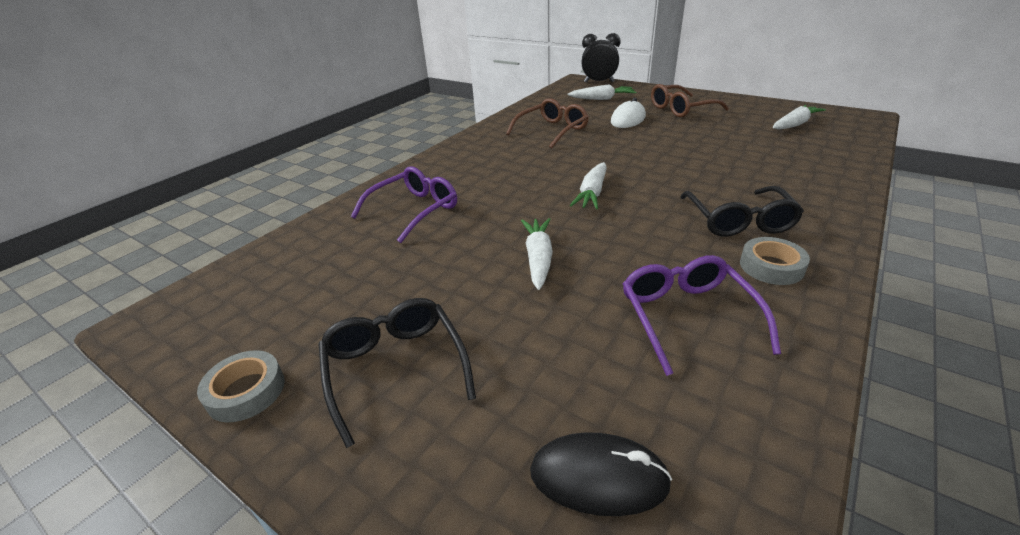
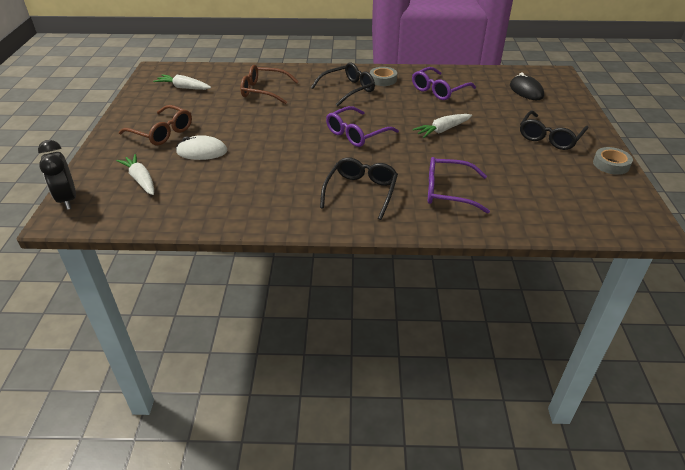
camera: 125 degrees left, 5 degrees up
brown glasses [506,98,589,149] -> brown glasses moved to [240,65,299,104]
white carrot [570,162,607,210] -> purple glasses [326,106,399,147]
none -> black glasses [320,157,398,220]

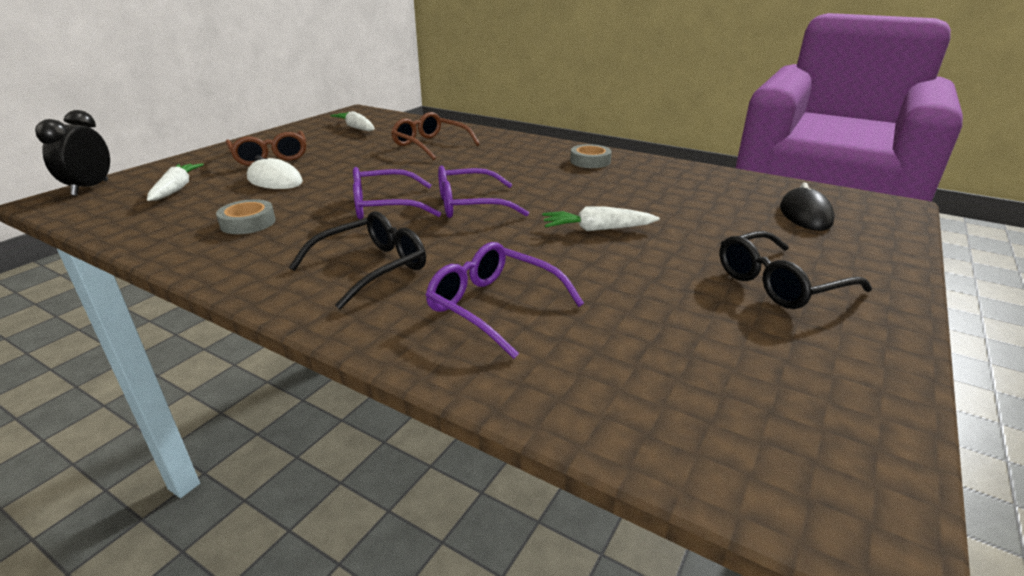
camera: 30 degrees right, 10 degrees down
black glasses [311,62,375,107] -> none
purple glasses [412,67,476,100] -> purple glasses moved to [353,167,441,219]
grey tape [593,147,633,175] -> grey tape moved to [216,199,276,234]

